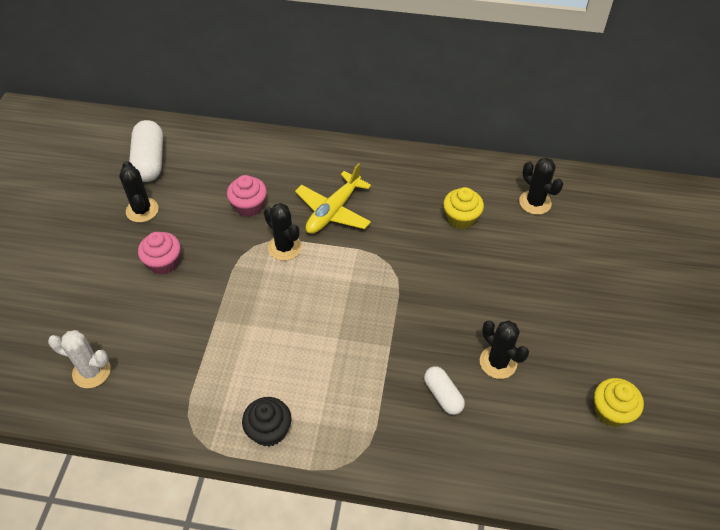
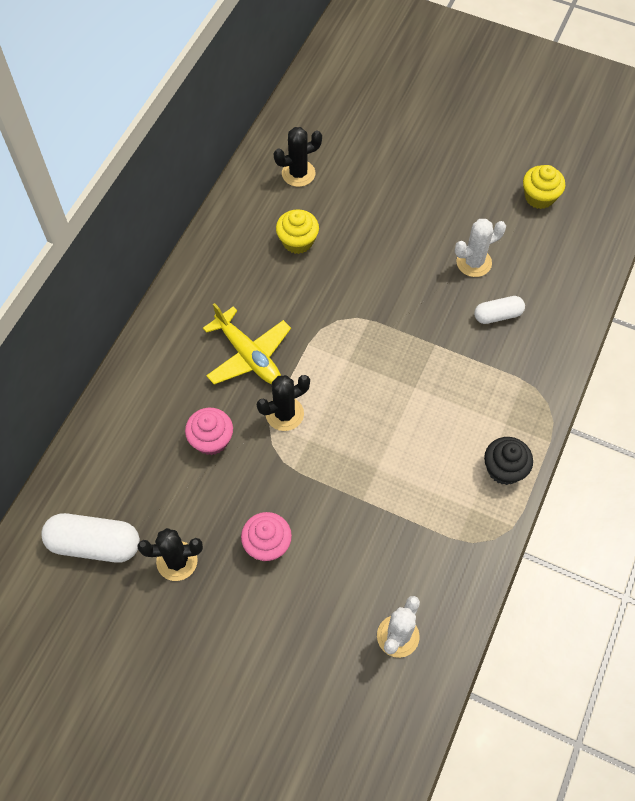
camera: 75 degrees left, 10 degrees up
black cactus [480,320,529,379] -> white cactus [455,219,506,277]

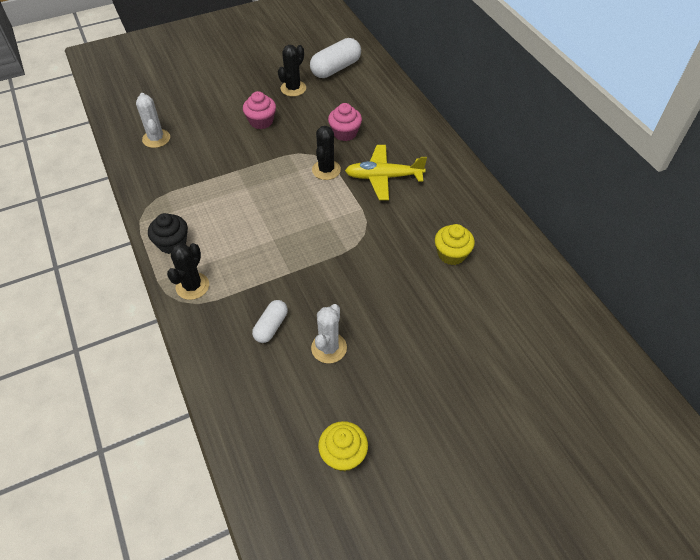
camera: 130 degrees right, 10 degrees down
black cactus [274,127,322,187] -> black cactus moved to [167,243,209,300]

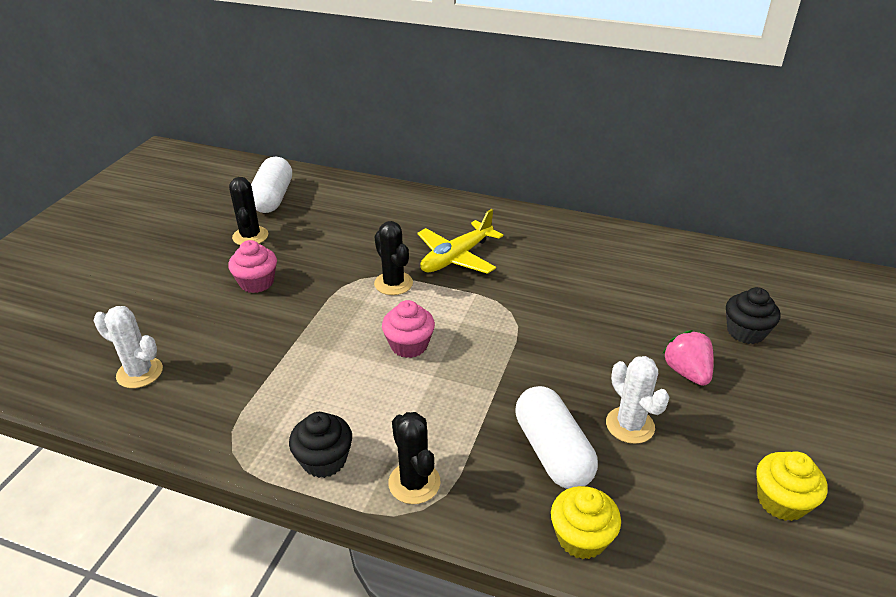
camera: 45 degrees left, 15 degrees down
white capsule [252,300,288,343] -> white capsule [515,386,598,489], size x1.68
pink cupcake [328,103,362,141] -> pink cupcake moved to [382,300,435,358]
yellow cupcake [435,224,475,265] -> yellow cupcake moved to [551,486,621,559]
none -> pink strawberry [662,330,714,386]
none -> black cupcake [726,287,780,344]

